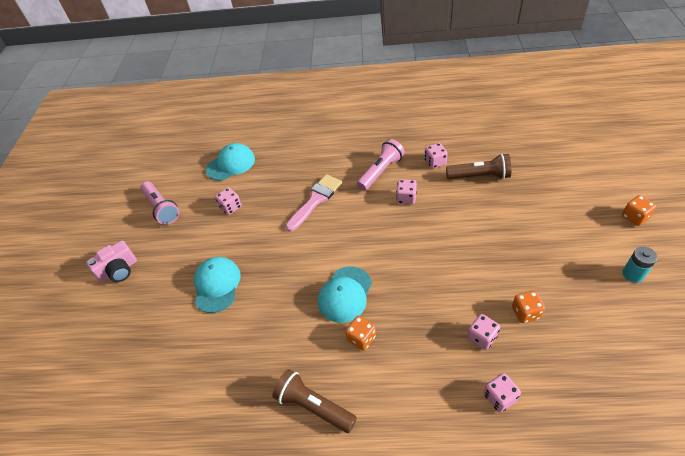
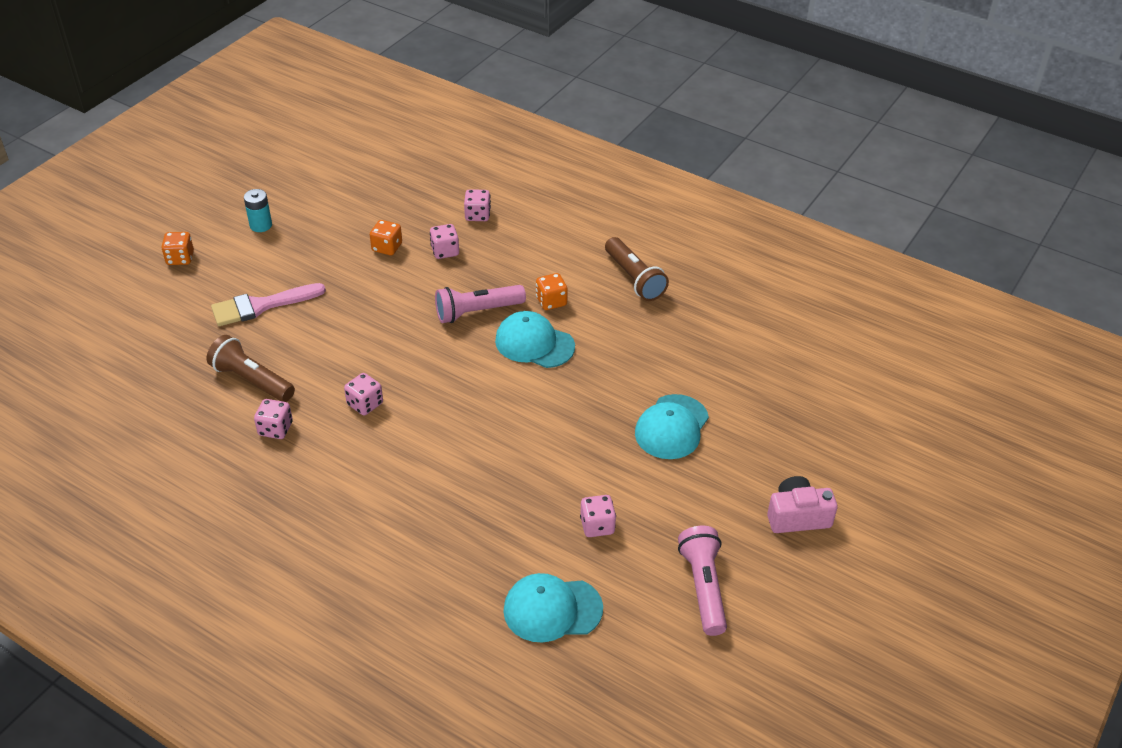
camera: 155 degrees left, 5 degrees down
pink brush [286,174,342,232] -> pink brush moved to [211,283,326,326]
turquoise cap [318,266,372,323] -> turquoise cap turned 120 degrees counterclockwise [495,311,575,368]
pink flashlight [357,139,405,191] -> pink flashlight moved to [435,285,526,323]

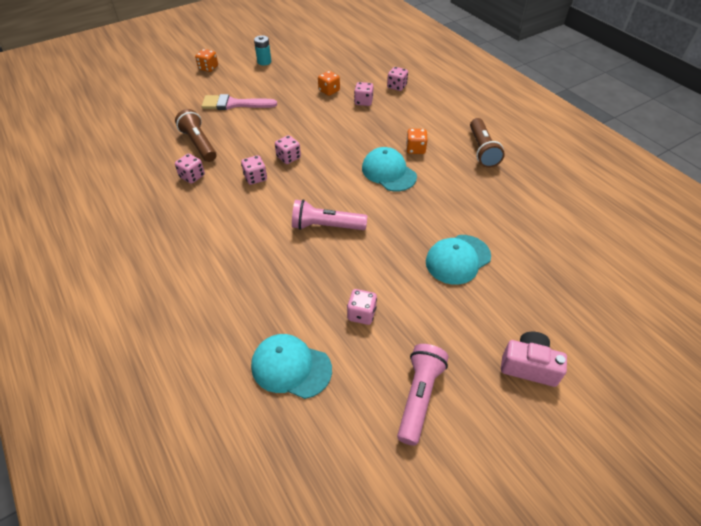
camera: 25 degrees right, 5 degrees up
pink flashlight [435,285,526,323] -> pink flashlight moved to [292,199,367,230]
none -> pink dice [275,135,301,164]

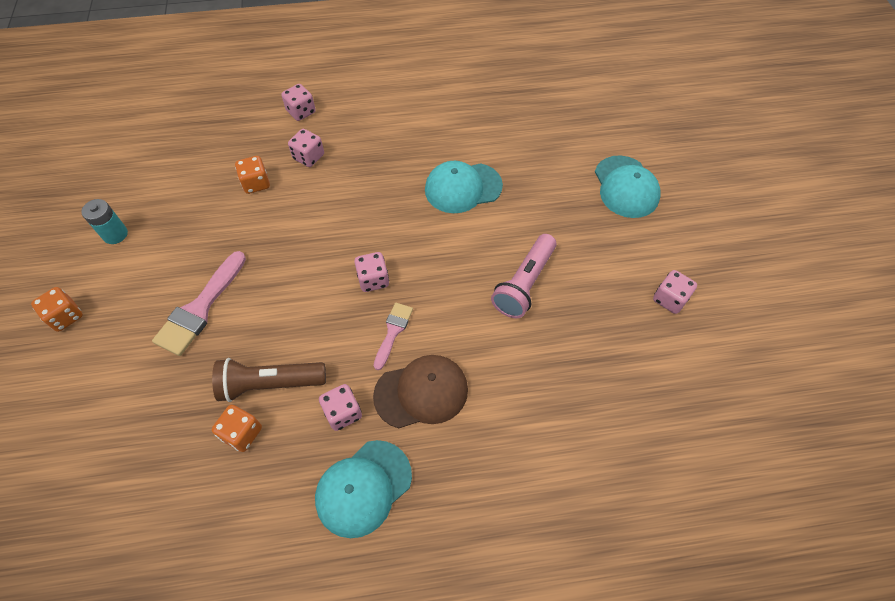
camera: 65 degrees left, 10 degrees up
pink dice [241,155,267,185] -> pink brush [374,303,413,370]
turquoise cap [251,334,332,399] -> turquoise cap moved to [315,440,412,538]
pink flashlight [397,344,448,446] -> none
orange dice [406,129,427,154] -> orange dice moved to [212,405,262,452]
brown flashlight [470,118,505,168] -> none
pink camera [501,332,567,387] -> none
none -> brown cap [373,355,468,428]

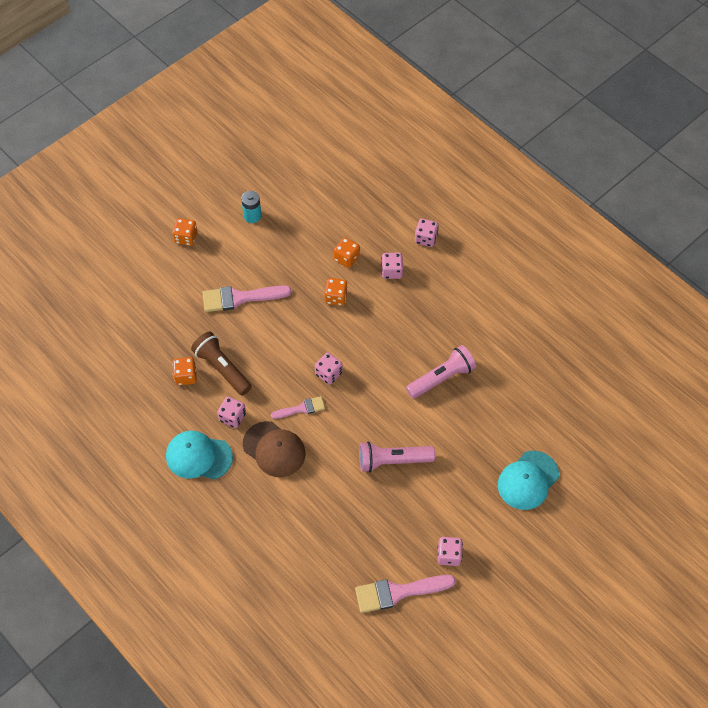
camera: 55 degrees right, 0 degrees up
turquoise cap [425,161,503,213] -> pink flashlight [406,345,476,399]
none -> orange dice [324,278,348,306]
none -> pink brush [355,575,456,613]

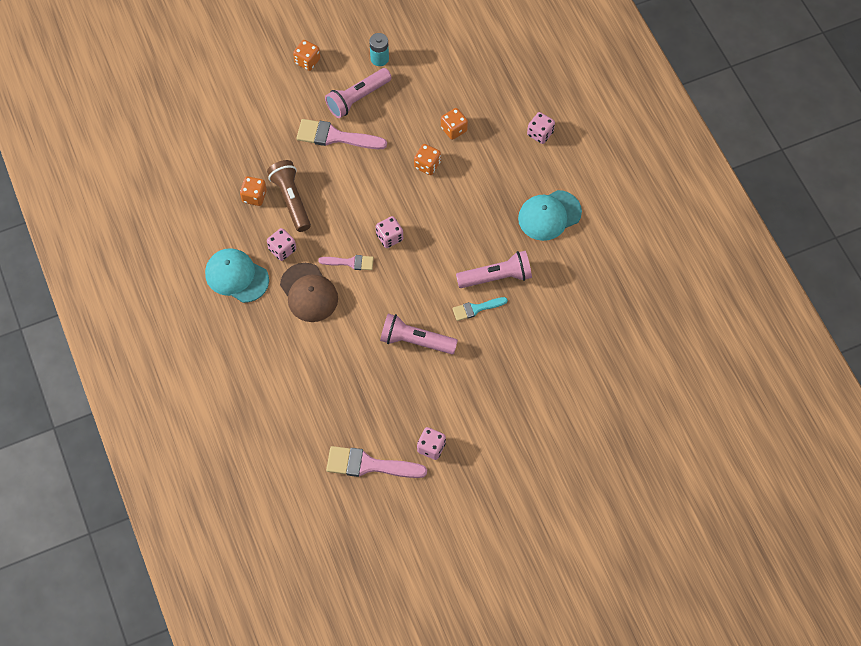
camera: 20 degrees right, 5 degrees up
pink dice [381,253,403,279] -> none
turquoise cap [498,451,559,510] -> turquoise cap moved to [518,190,582,241]
none -> pink flashlight [325,68,392,118]
none -> turquoise brush [452,297,508,321]

